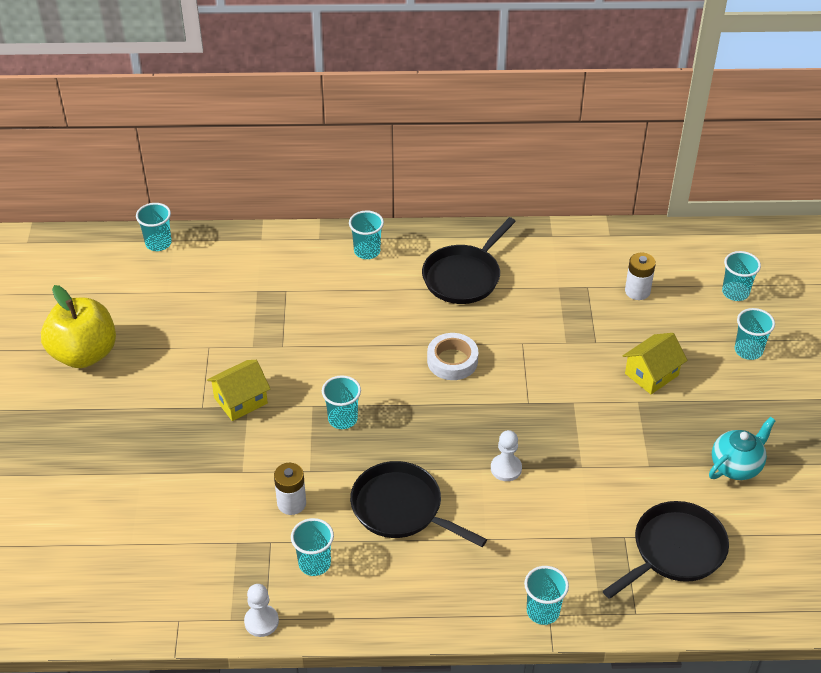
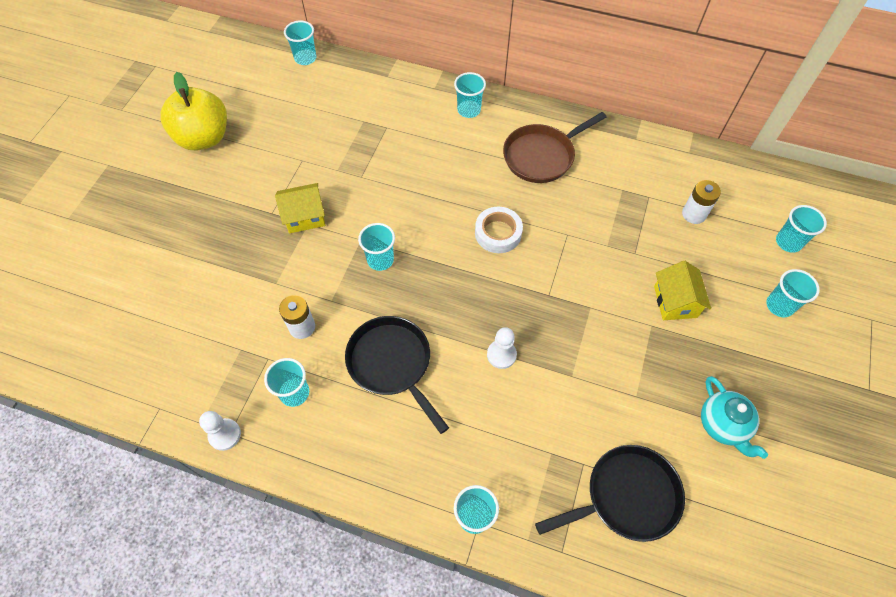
camera: 20 degrees right, 15 degrees up
black pan [422,217,516,304] -> brown pan [503,112,607,183]
yellow house [623,333,688,394] -> yellow house turned 75 degrees counterclockwise [654,261,711,320]
turquoise teapot [709,417,776,480] -> turquoise teapot turned 90 degrees clockwise [701,376,768,459]

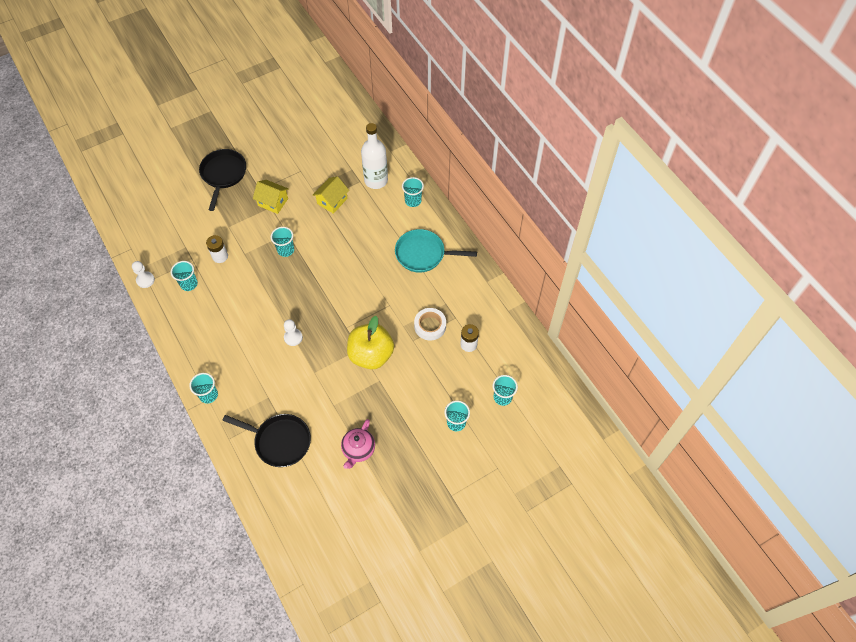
camera: 40 degrees right, 0 degrees up
yellow apple [160,72,227,151] -> yellow apple moved to [347,316,394,370]
turquoise cup [284,20,316,65] -> none
black pan [345,316,449,434] -> black pan moved to [199,149,246,211]
white tape [475,207,523,253] -> white tape moved to [414,308,446,341]
brown pan [503,112,607,183] -> turquoise pan [395,229,477,273]
yellow house [654,261,711,320] -> yellow house moved to [313,176,349,214]
turquoise teapot [701,376,768,459] -> pink teapot [341,419,375,469]
none -> white bottle [361,123,388,189]

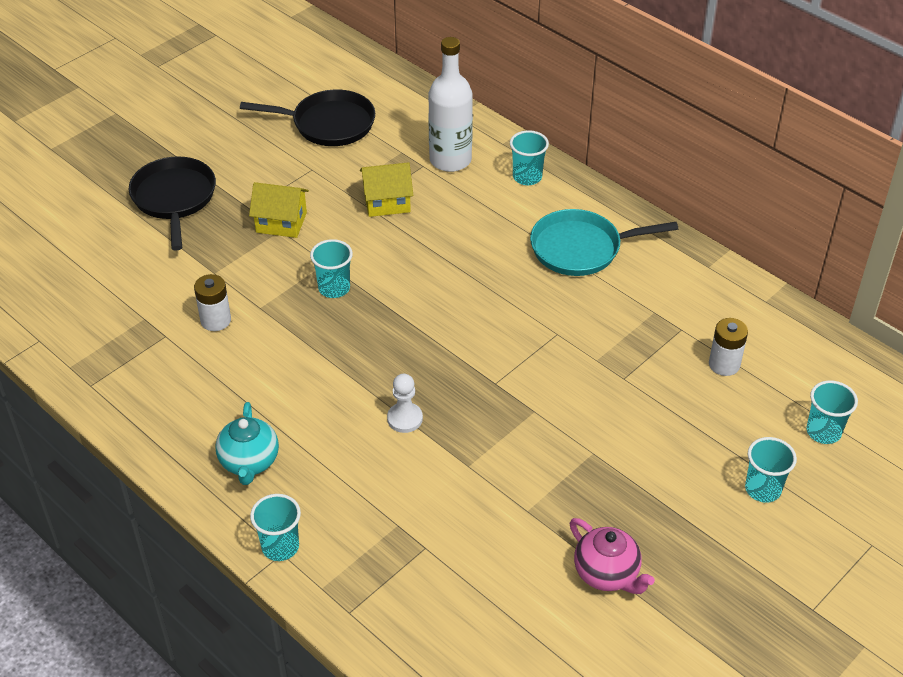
camera: 15 degrees left, 15 degrees down
white pawn [132,261,155,288] -> none
turquoise cup [171,261,198,291] -> none
black pan [222,414,311,467] -> black pan moved to [240,89,375,146]
yellow house [313,176,349,214] -> yellow house turned 60 degrees clockwise [360,162,413,217]
pink teapot [341,419,375,469] -> pink teapot turned 45 degrees counterclockwise [570,518,655,594]
yellow apple [347,316,394,370] -> none
white tape [414,308,446,341] -> none
none -> turquoise teapot [215,402,279,485]

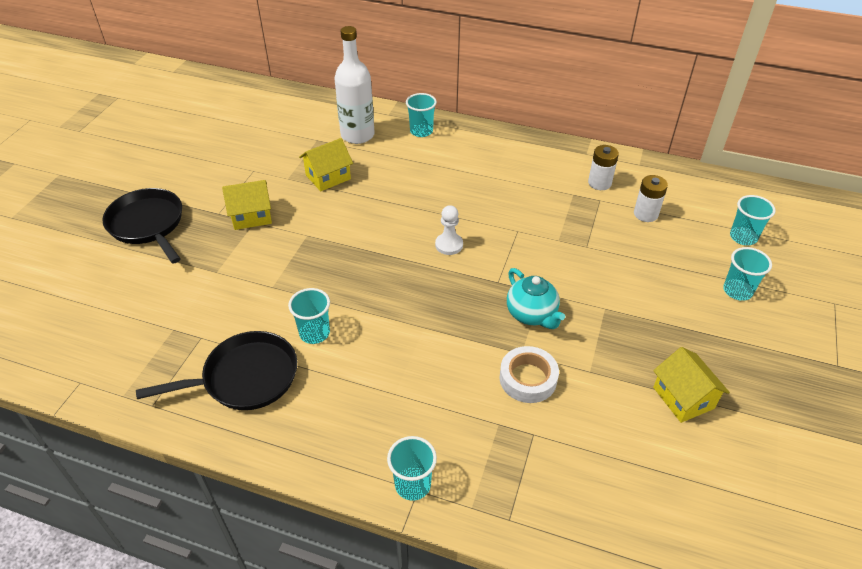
camera: 25 degrees left, 0 degrees up
white battery [194,274,231,331] -> white battery moved to [588,145,619,190]
turquoise teapot [215,402,279,485] -> turquoise teapot moved to [507,268,565,329]
black pan [240,89,375,146] -> black pan moved to [136,331,297,410]
turquoise cup [310,239,353,298] -> turquoise cup moved to [288,288,330,344]
white pawn [387,374,423,433] -> white pawn moved to [435,205,463,255]
turquoise pan [530,209,678,276] -> none
pink teapot [570,518,655,594] -> yellow house [653,347,730,423]
none -> white tape [500,346,559,403]

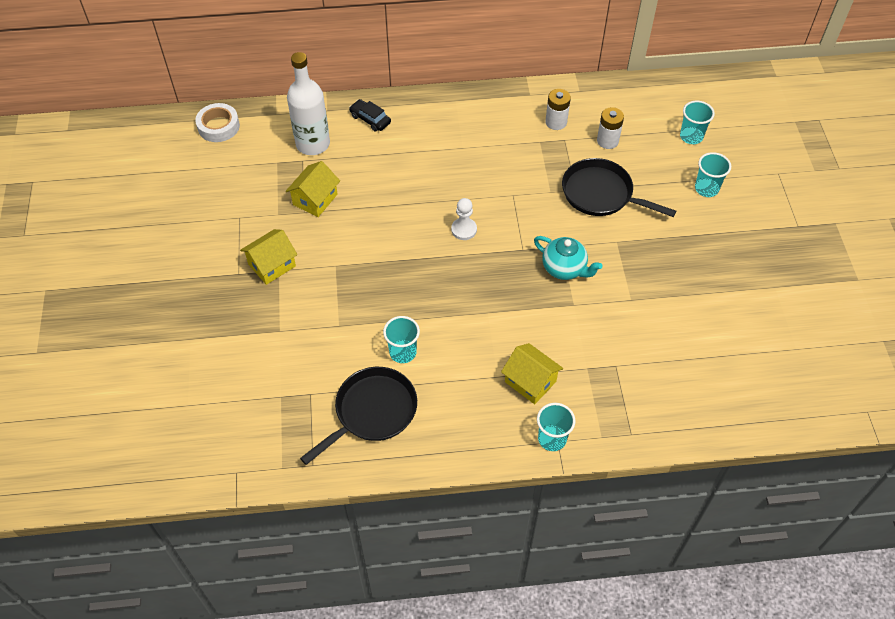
camera: 25 degrees left, 10 degrees up
black pan [102,188,182,263] -> black pan moved to [562,158,676,217]
turquoise cup [406,93,437,137] -> black car [349,99,391,132]
white tape [500,346,559,403] -> white tape moved to [195,103,240,142]
yellow house [653,347,730,423] -> yellow house moved to [501,343,563,404]

